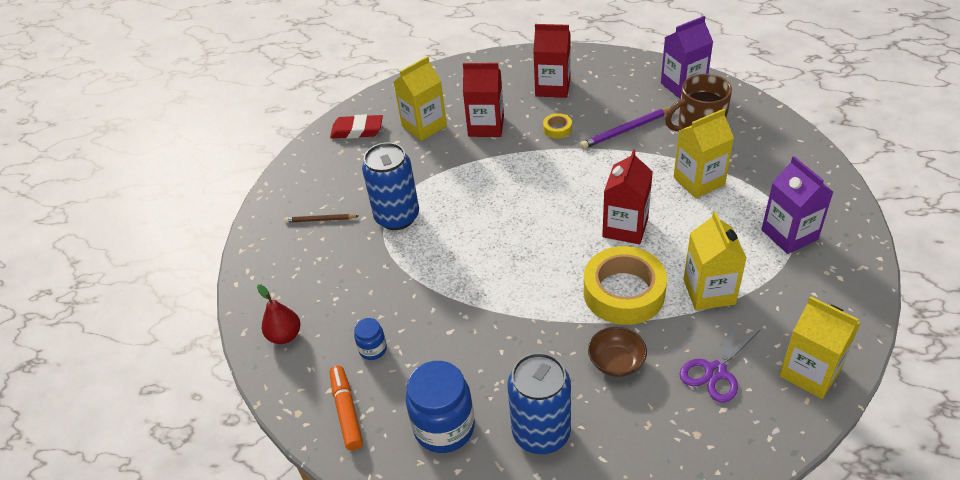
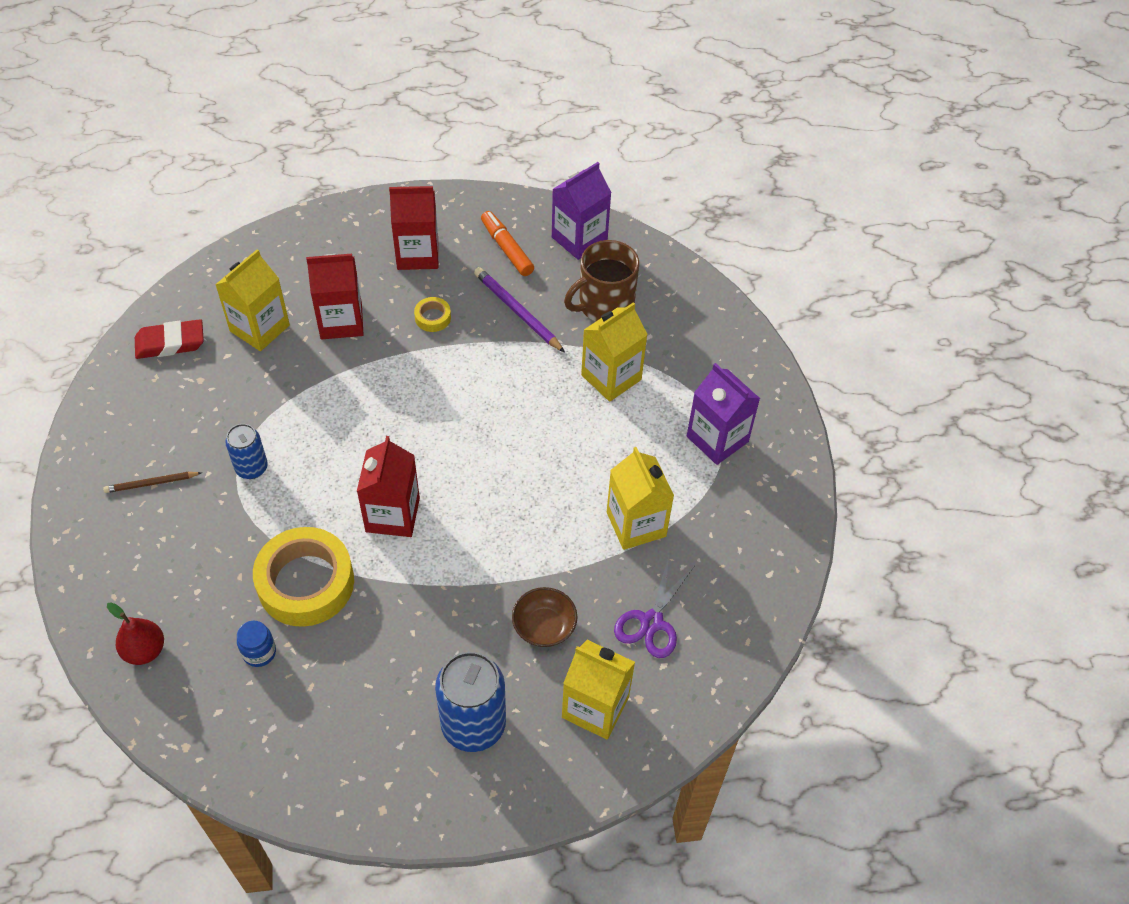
camera: 20 degrees left, 10 degrees up
orange marker [330,365,363,450] -> orange marker moved to [481,211,534,276]
blue can [362,142,419,230] -> blue can [225,424,268,479], size x0.57
blue jar [406,361,475,453] -> none
purple pencil [580,107,671,149] -> purple pencil turned 90 degrees clockwise [474,267,565,353]
yellow tape [584,246,667,325] -> yellow tape moved to [253,527,354,627]
red carton [602,150,653,244] -> red carton moved to [357,436,420,537]
yellow carton [779,296,860,399] -> yellow carton moved to [562,640,635,739]

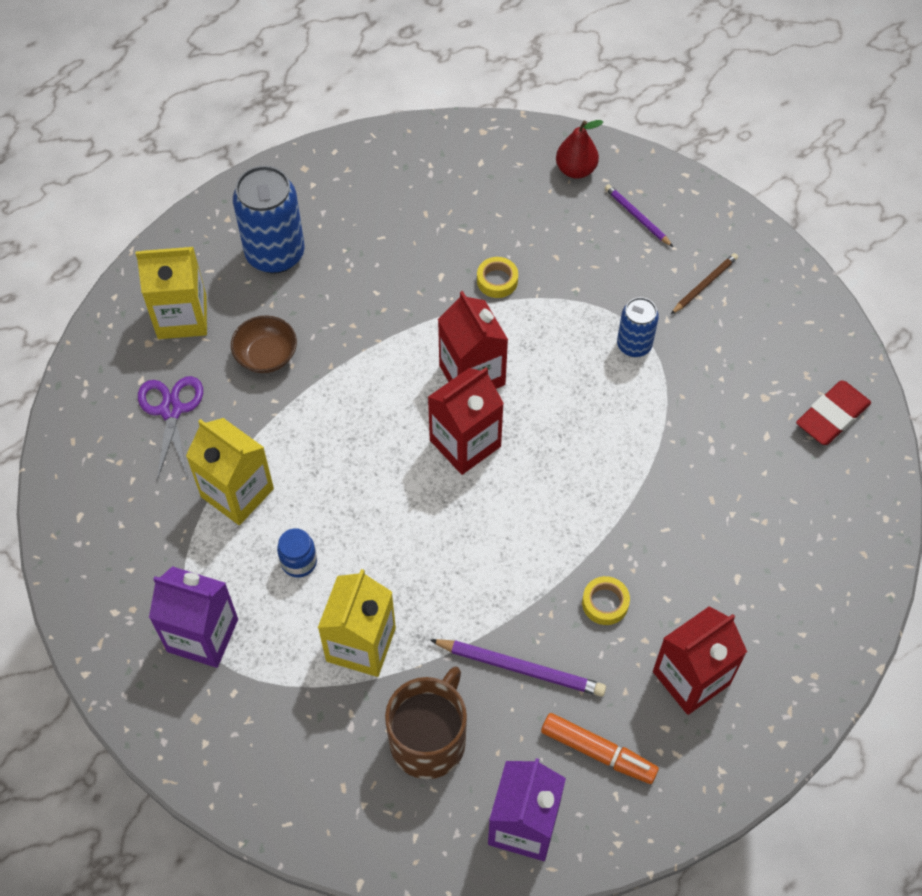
camera: 150 degrees right, 5 degrees up
yellow carton [215,249,290,351] -> none
blue jar [237,621,276,667] -> blue jar moved to [277,528,317,577]
yellow tape [253,527,354,627] -> yellow tape [477,257,518,298], size x0.43
red carton [306,254,364,339] -> red carton moved to [428,367,504,475]
none -> purple pencil [605,184,673,247]

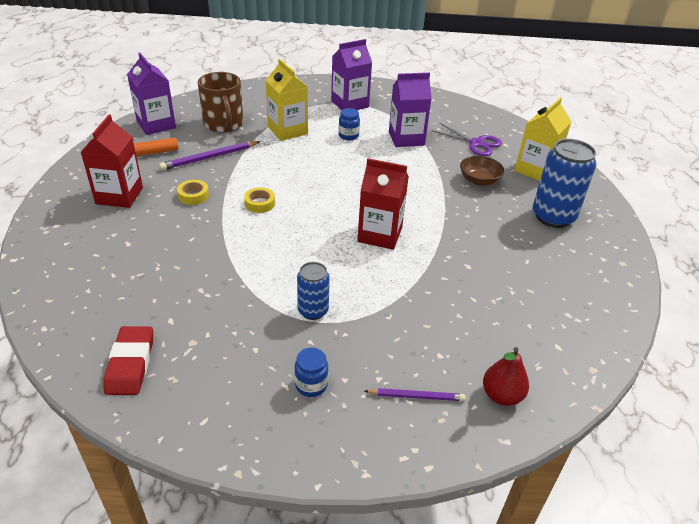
camera: 130 degrees right, 20 degrees down
yellow carton [186,418,274,525] -> purple carton [389,72,432,147]
red carton [428,367,504,475] -> none
yellow tape [477,257,518,298] -> yellow tape moved to [244,187,275,213]
brown pencil [671,253,738,314] -> blue jar [294,348,328,397]

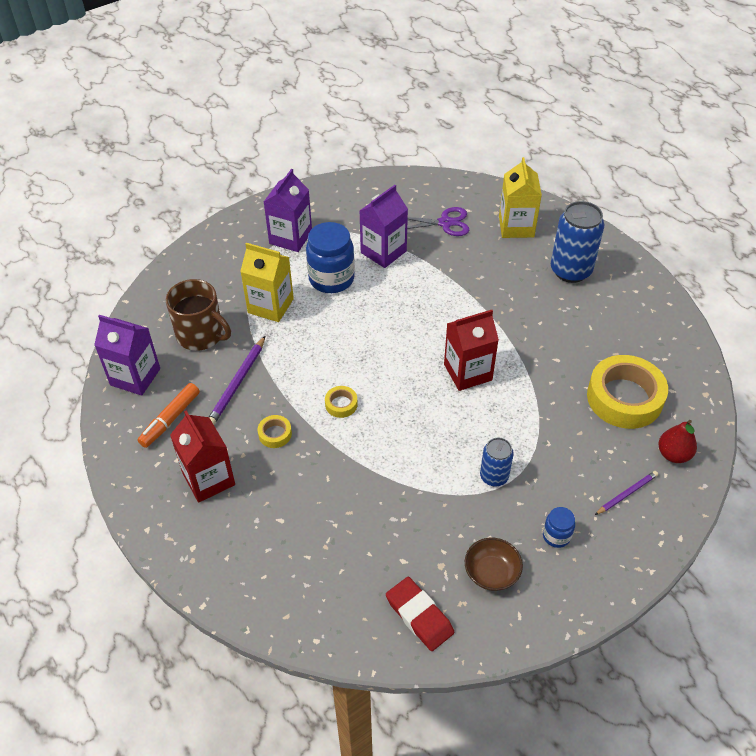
camera: 35 degrees left, 10 degrees up
blue jar [339,108,360,140] -> blue jar [306,222,355,293], size x2.00
brown bowl [460,156,504,186] -> brown bowl moved to [465,538,523,591]
none -> yellow tape [587,355,668,429]

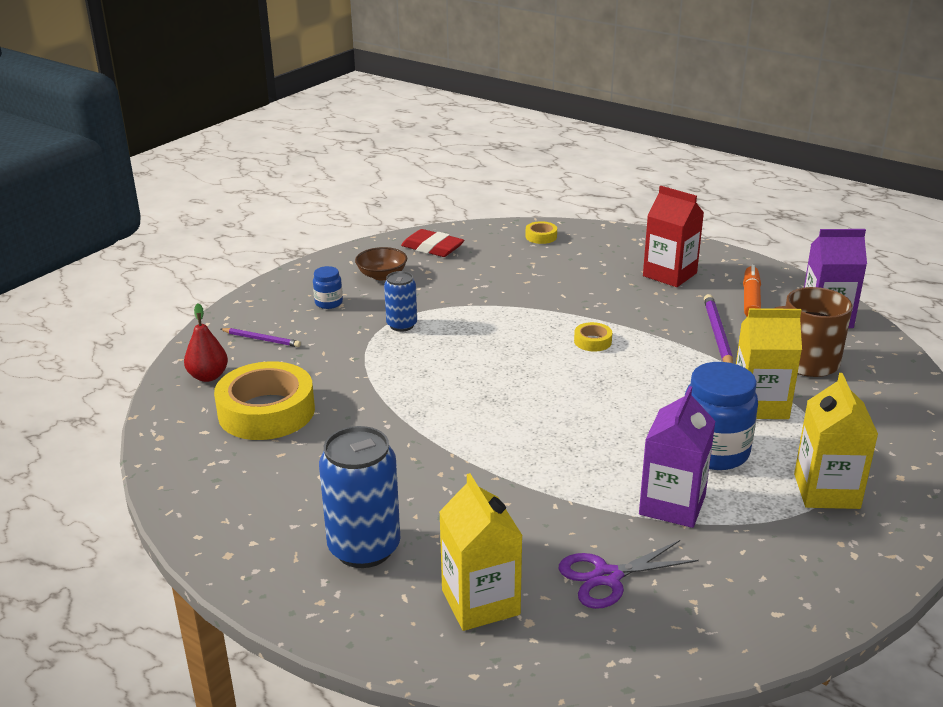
camera: 160 degrees right, 20 degrees down
yellow tape [258,415,292,448] -> yellow tape moved to [525,221,557,244]
purple carton [264,169,312,252] -> yellow carton [794,373,878,509]
red carton [444,310,499,391] -> none
purple pencil [595,471,658,515] -> purple pencil turned 105 degrees counterclockwise [220,328,301,347]

